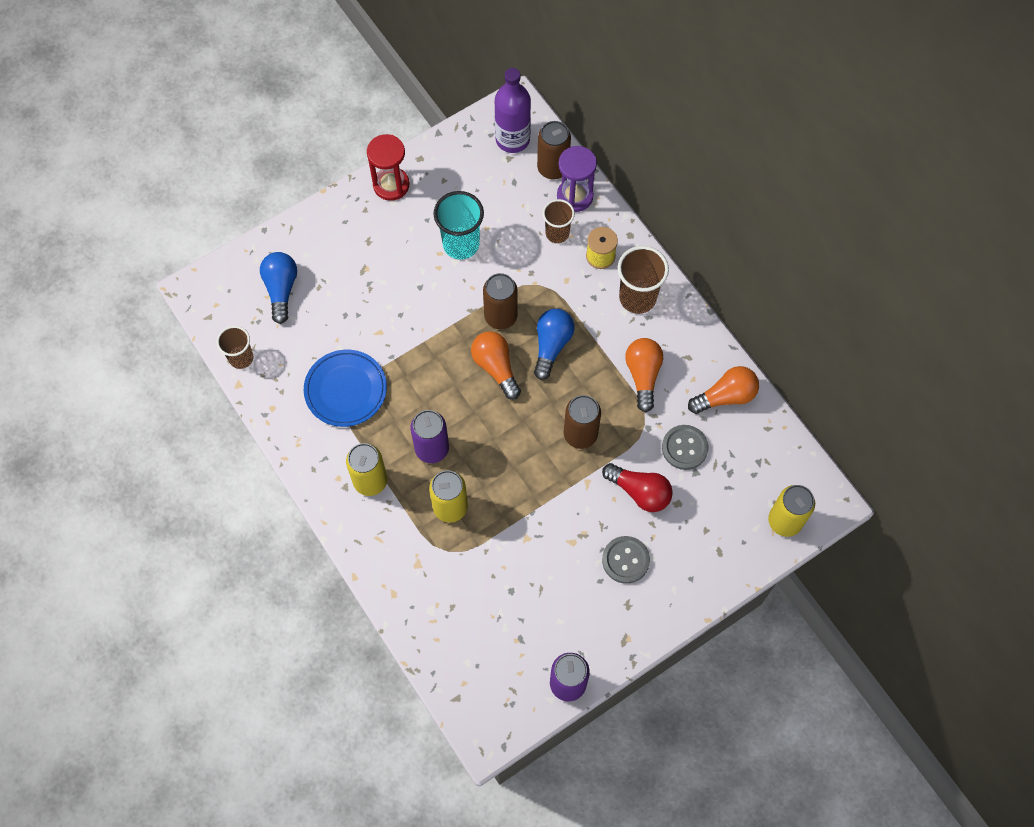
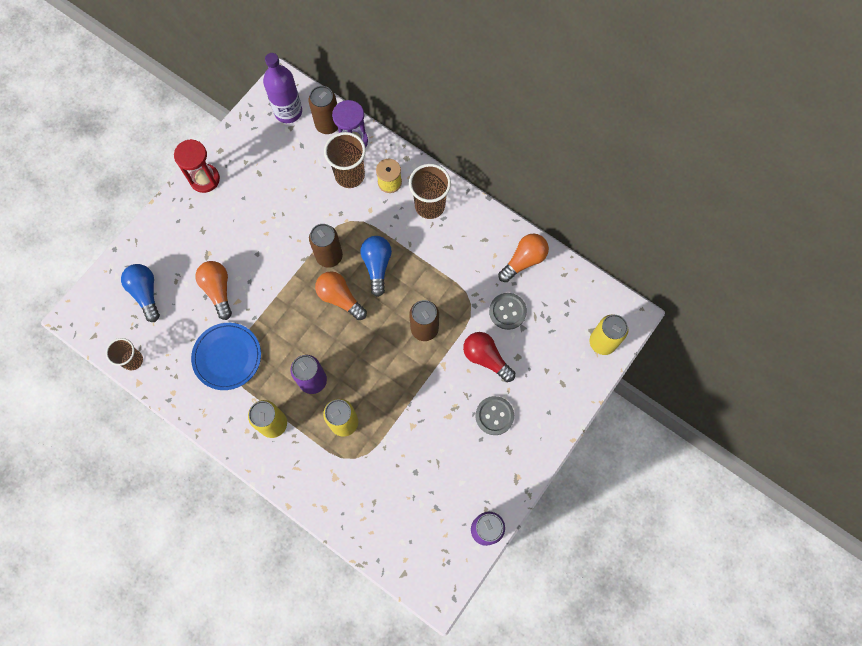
camera: 20 degrees left, 5 degrees up
turquoise cup [434,191,484,260] -> none
brown cup [543,199,575,243] -> brown cup [324,132,366,188], size x1.54
red light bulb [602,463,673,512] -> red light bulb turned 150 degrees counterclockwise [463,332,515,382]
orange light bulb [625,338,663,412] -> orange light bulb moved to [196,261,232,320]

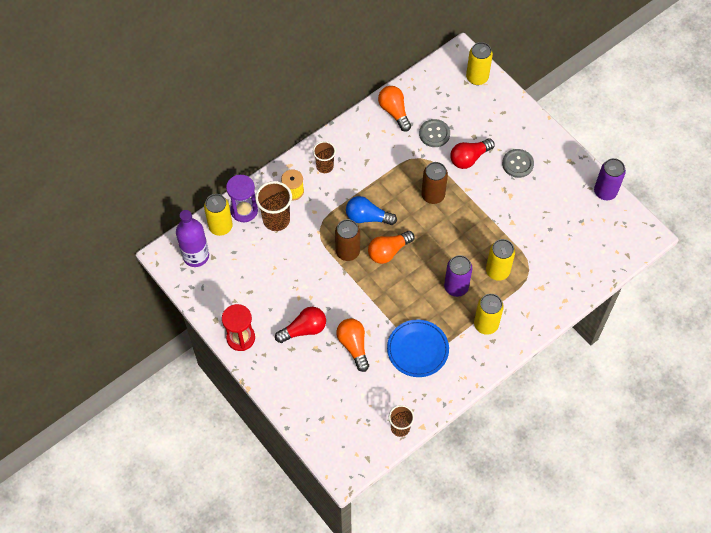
camera: 75 degrees left, 10 degrees down
blue light bulb [121,264,160,322] -> none
orange light bulb [196,261,232,320] -> orange light bulb turned 75 degrees clockwise [336,319,369,372]
brown can [309,86,338,134] -> yellow can [204,194,233,236]
brown cup [409,164,451,219] -> brown cup [313,141,336,173], size x0.65
none -> red light bulb [275,307,326,343]

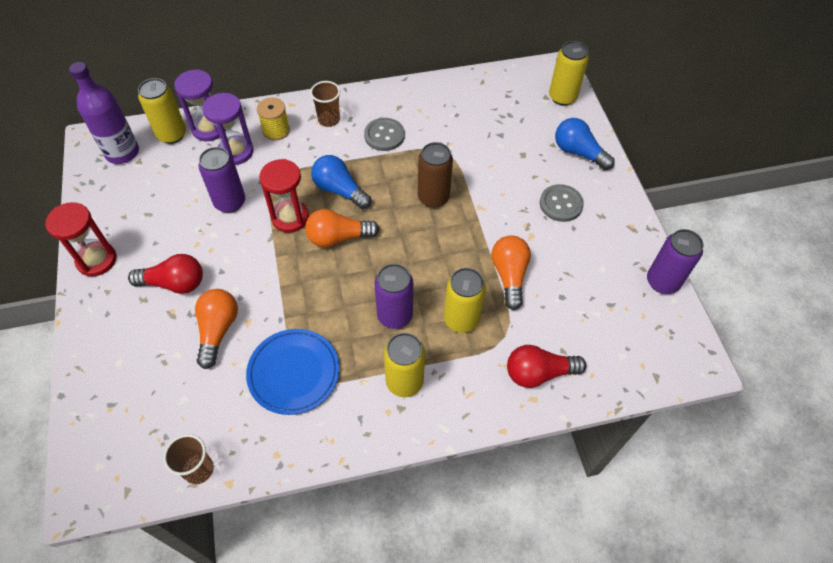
camera: 25 degrees right, 5 degrees down
brown cup [255,181,292,231] -> purple hourglass [202,93,254,165]
brown can [335,219,360,261] -> red hourglass [259,159,309,233]
orange light bulb [378,86,411,132] -> orange light bulb moved to [492,235,531,310]
grey button [419,119,450,147] -> grey button moved to [364,118,405,151]
red light bulb [451,138,495,169] -> red light bulb moved to [507,345,586,388]
none -> purple can [199,147,245,213]
none -> blue light bulb [555,118,615,170]

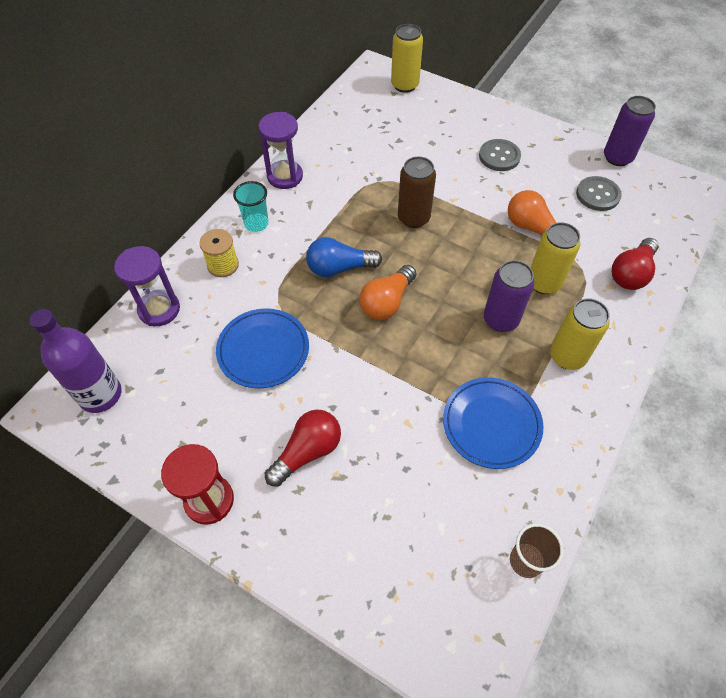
camera: 45 degrees left, 0 degrees up
yellow can [138,78,186,144] -> none
orange light bulb [195,289,238,369] -> none
purple can [199,147,245,213] -> blue plate [216,308,309,388]
purple hourglass [202,93,254,165] -> purple hourglass moved to [258,112,303,189]
red hourglass [259,159,309,233] -> none
brown cup [310,81,340,127] -> turquoise cup [233,181,269,232]
grey button [364,118,405,151] -> grey button moved to [576,176,622,211]
blue light bulb [555,118,615,170] -> none

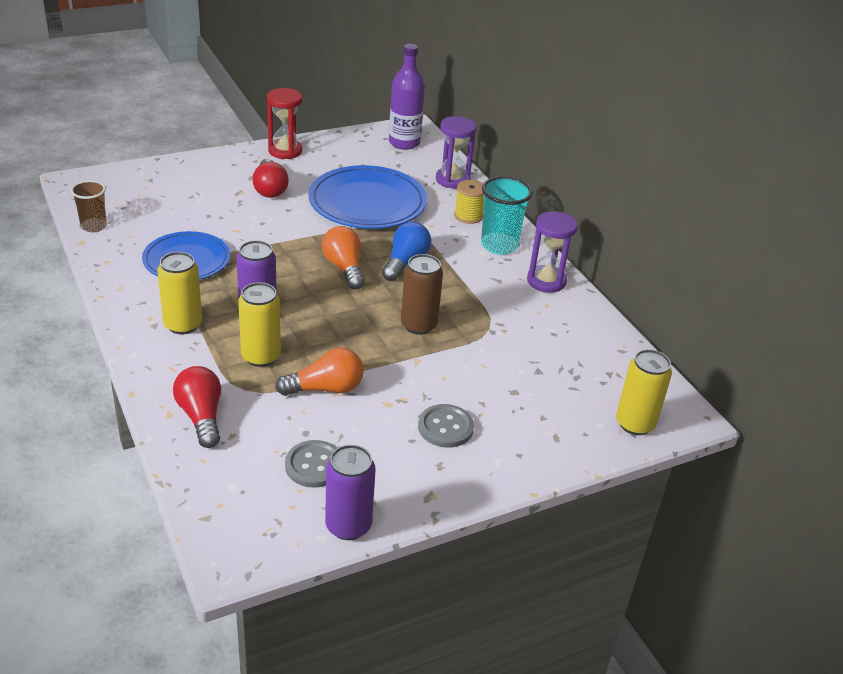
camera: 120 degrees right, 20 degrees down
blue plate [216,308,309,388] -> blue plate [308,165,427,229], size x1.52
turquoise cup [233,181,269,232] -> turquoise cup [481,176,533,255], size x1.54

